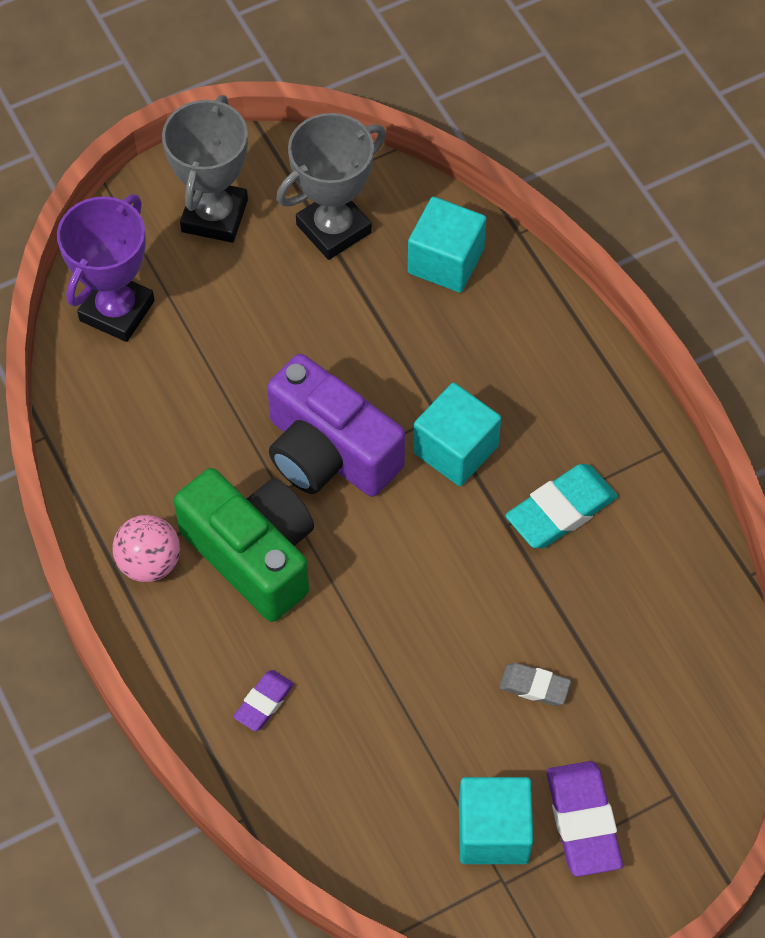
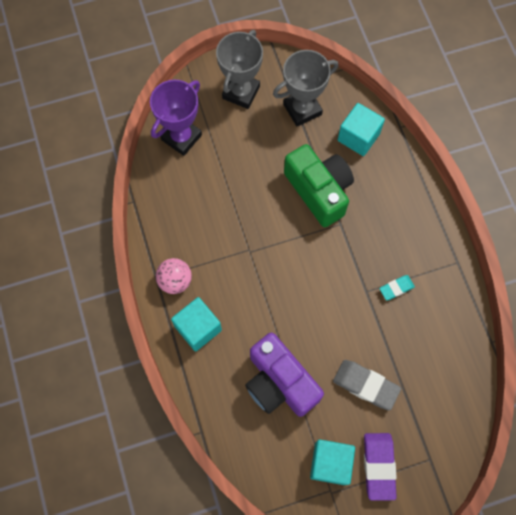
camera: 10 degrees right, 10 degrees up
green camera [174,468,314,622] -> green camera moved to [284,144,354,227]
purple eraser [233,670,294,731] -> none
purple camera [267,354,405,497] -> purple camera moved to [245,333,324,417]
turquoise cube [413,383,501,486] -> turquoise cube moved to [171,297,222,352]
grey eraser [499,663,571,706] -> grey eraser [333,360,401,410], size x1.74
turquoise eraser [505,464,618,548] -> turquoise eraser [379,275,415,300], size x0.57

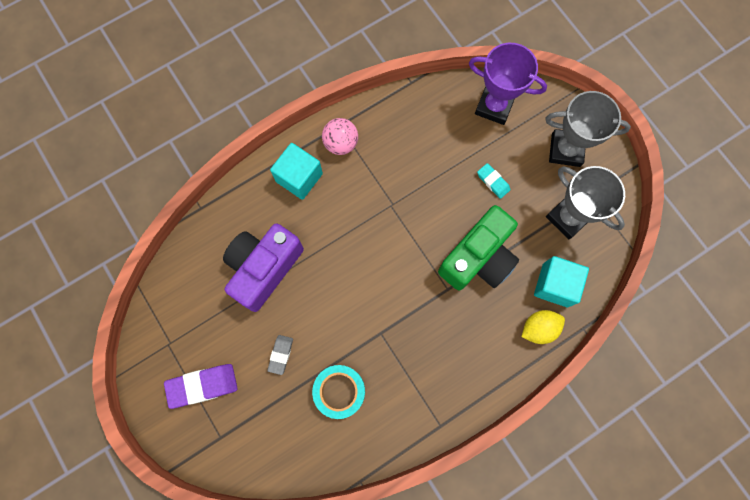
camera: 75 degrees right, 5 degrees up
turquoise cube [310,440,355,485] -> none
grey eraser [333,360,401,410] -> grey eraser [267,335,293,375], size x0.57
turquoise eraser [379,275,415,300] -> turquoise eraser moved to [477,163,510,199]
none -> turquoise tape [312,365,365,419]
none -> yellow lemon [521,310,565,344]

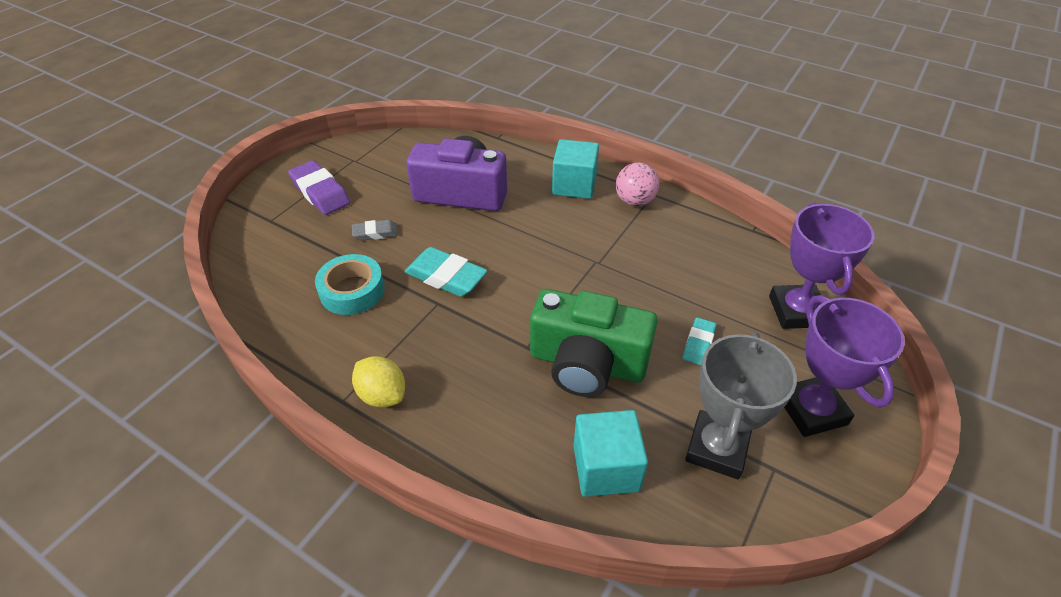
camera: 65 degrees right, 30 degrees down
yellow lemon [521,310,565,344] -> yellow lemon moved to [352,356,405,408]
grey trophy [545,91,631,167] -> purple trophy [784,295,905,437]
none -> turquoise eraser [404,247,488,297]

